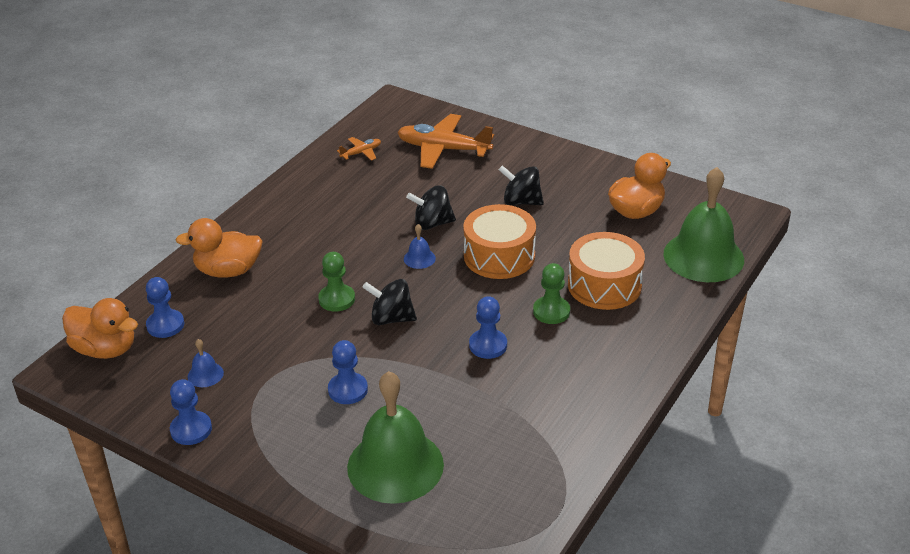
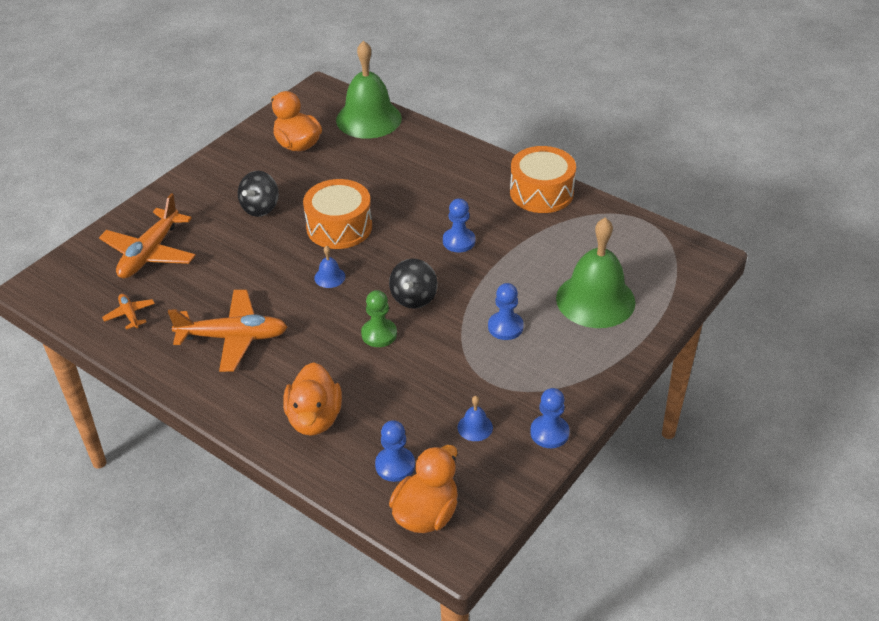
camera: 85 degrees left, 5 degrees up
black spinning top [406,185,456,230] -> none
green pawn [533,263,570,324] -> none
orange drum [568,232,645,310] -> orange drum moved to [510,146,576,213]
none -> orange plane [168,290,287,372]

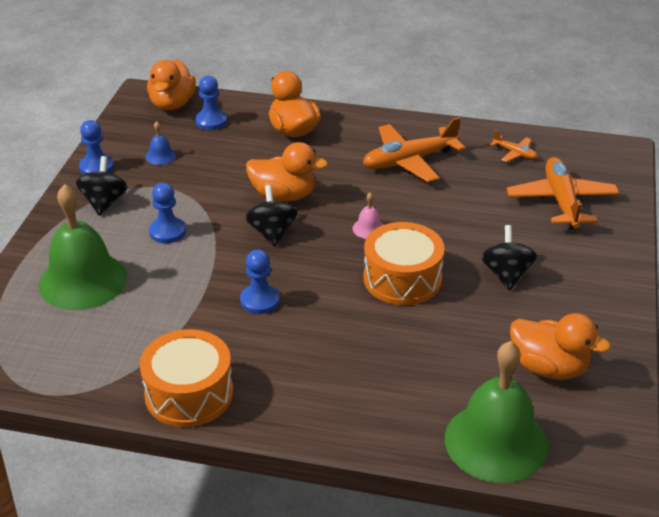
camera: 155 degrees right, 5 degrees down
blue bell [314,246,345,288] -> pink bell [352,192,384,239]
green pawn [361,290,397,347] -> orange duck [246,142,328,202]
none -> black spinning top [76,156,128,216]

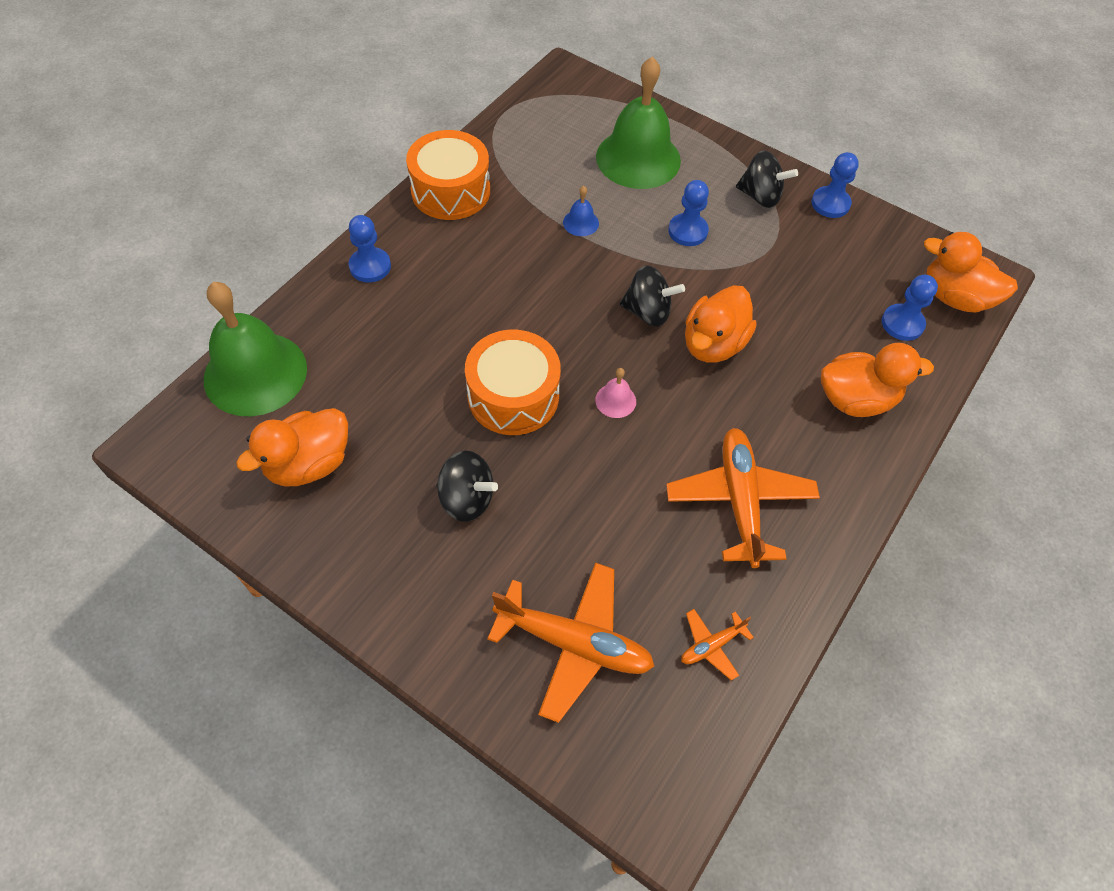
camera: 110 degrees right, 20 degrees up
blue bell [146,121,176,165] -> blue bell moved to [563,186,599,236]
blue pawn [240,250,280,314] -> blue pawn moved to [349,215,391,283]

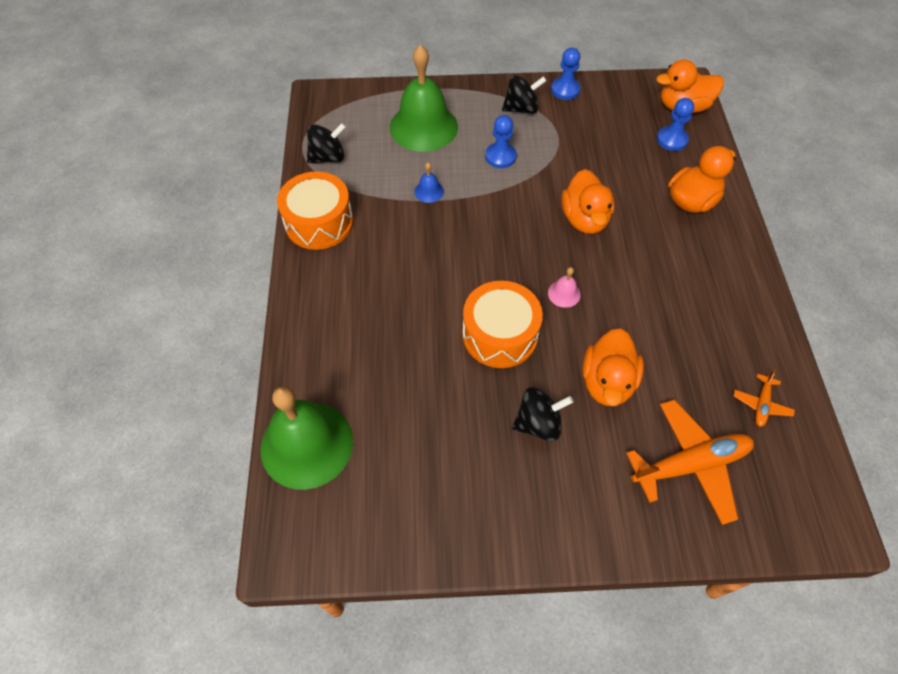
camera: 35 degrees left, 0 degrees up
orange duck [236,408,348,486] -> orange duck moved to [582,328,644,406]
blue pawn [349,215,391,283] -> none
black spinning top [620,265,685,327] -> black spinning top moved to [307,123,346,163]
orange plane [666,428,820,568] -> none

